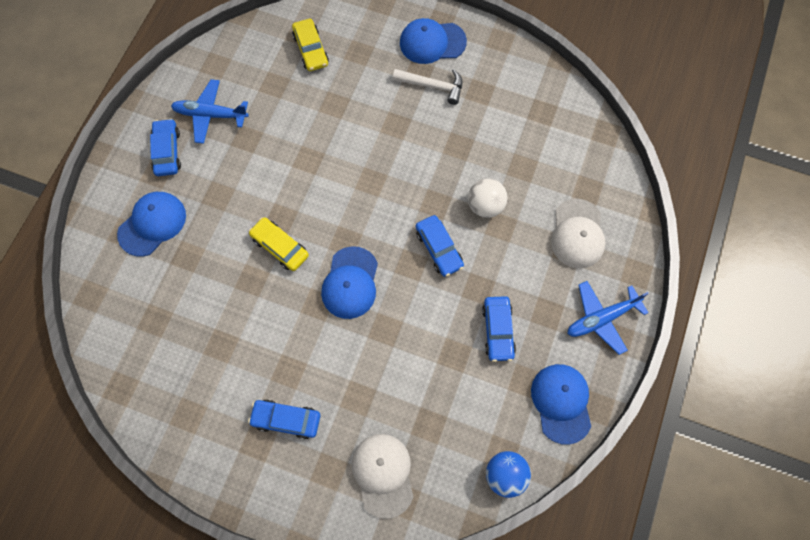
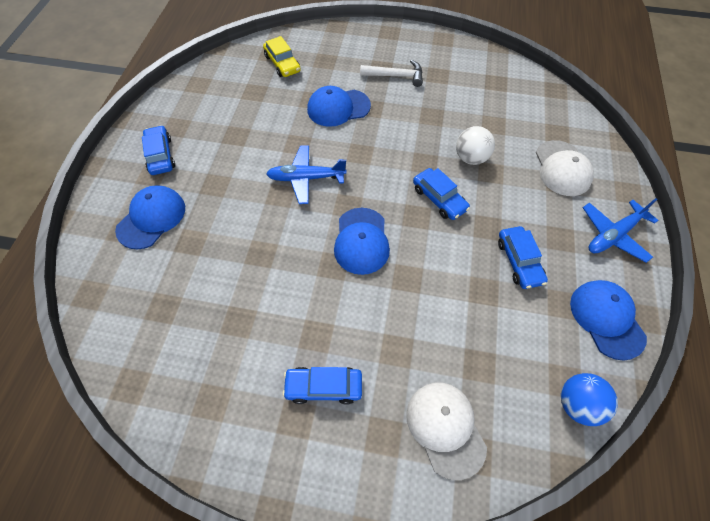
camera: 10 degrees left, 10 degrees down
blue plane [171,79,249,144] -> blue plane moved to [266,145,347,204]
yellow car [249,217,309,271] -> none
blue cap [400,18,467,64] -> blue cap moved to [307,86,371,127]

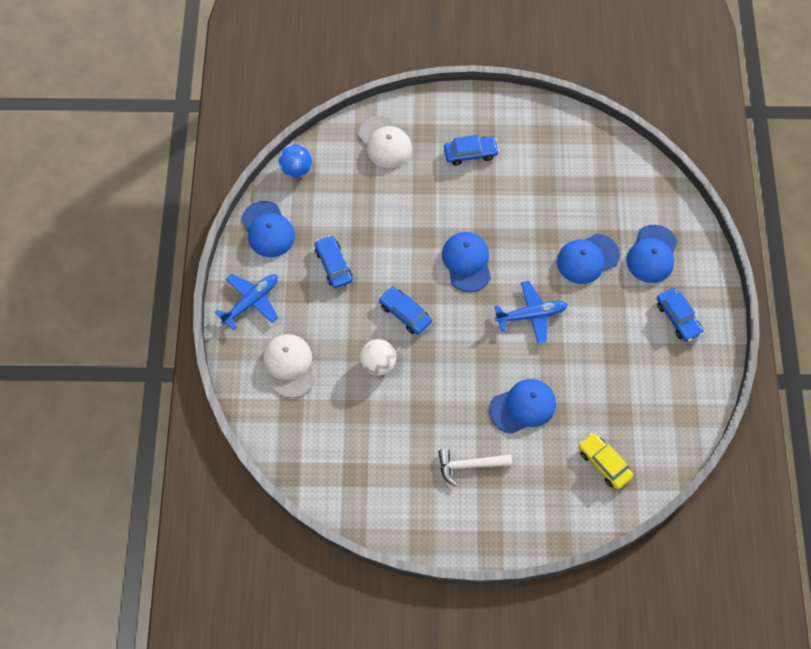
camera: 170 degrees right, 5 degrees up
none -> blue cap [557,234,620,284]

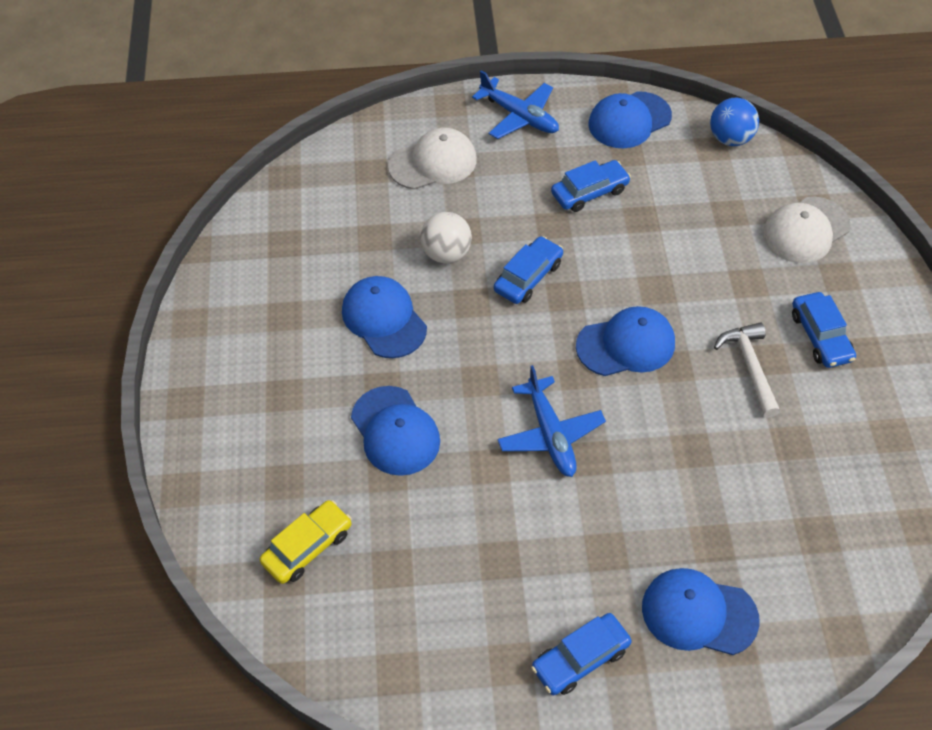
camera: 85 degrees right, 10 degrees down
white hammer [438,449,512,486] -> white hammer moved to [714,322,780,418]
blue cap [557,234,620,284] -> blue cap moved to [342,276,427,358]

